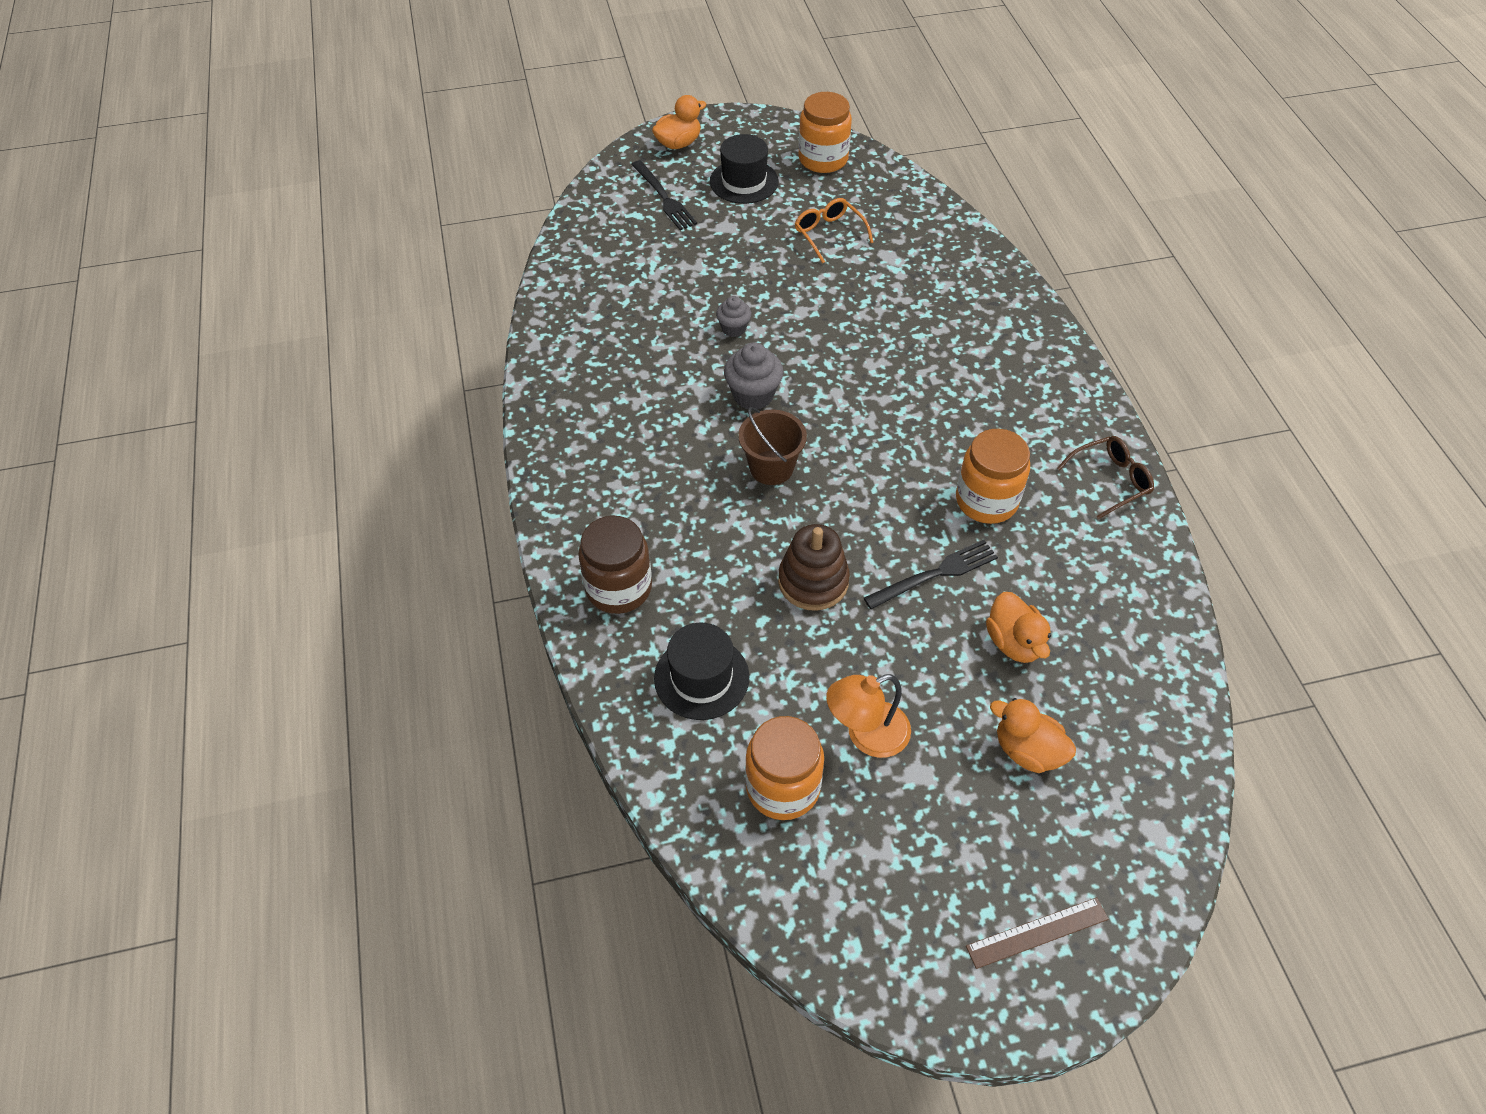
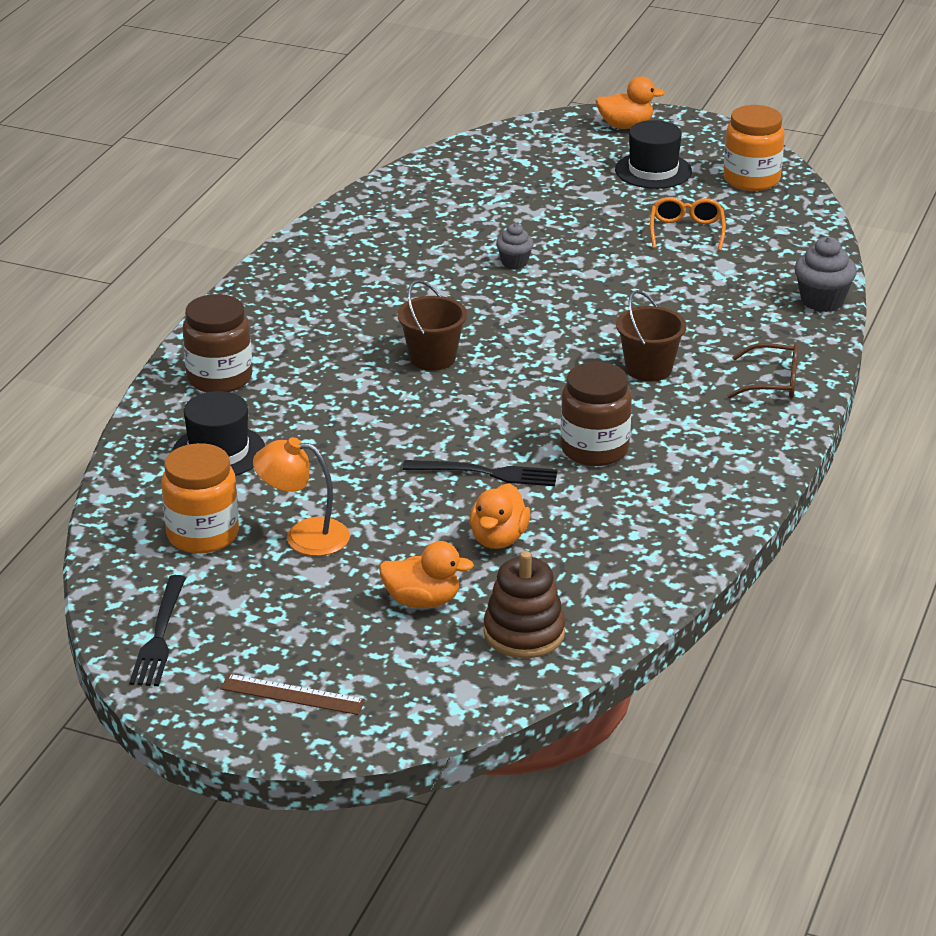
camera: 35 degrees right, 20 degrees down
black fork [631,160,697,230] -> black fork moved to [129,575,186,686]
grey cupcake [724,342,784,409] -> grey cupcake moved to [794,237,857,312]
brown stacking toy [778,524,850,611] -> brown stacking toy moved to [484,551,565,658]
orange jar [956,429,1030,524] -> brown jar [560,362,632,466]
orange duck [990,698,1076,773] -> orange duck turned 120 degrees clockwise [379,541,474,608]
brown glasses [1057,436,1154,519] -> brown glasses moved to [727,343,799,399]
none -> brown bucket [616,290,687,381]

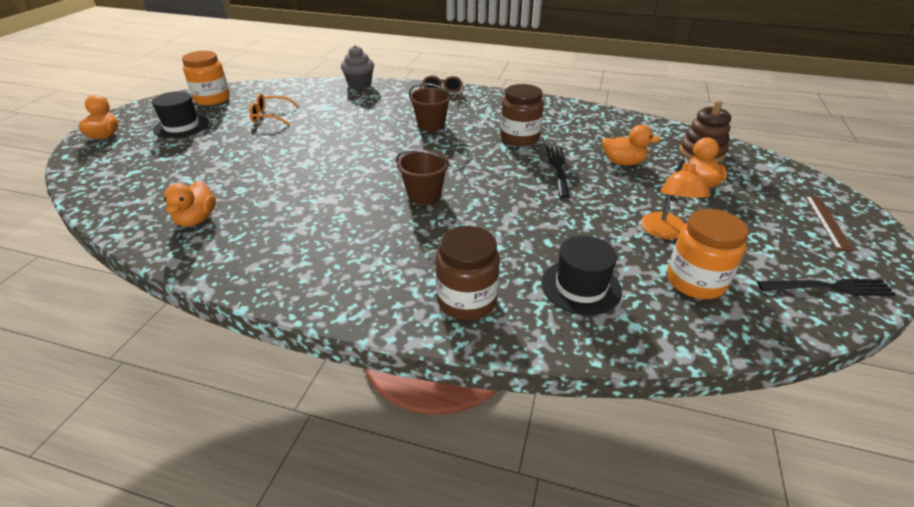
camera: 95 degrees left, 5 degrees up
grey cupcake [496,223,534,269] -> none
none -> orange duck [164,181,216,227]

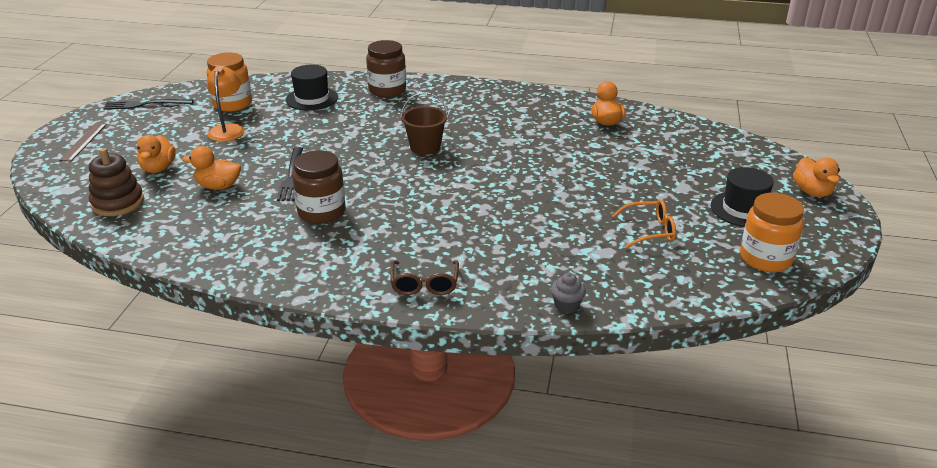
camera: 175 degrees right, 5 degrees down
grey cupcake [341,45,374,89] -> grey cupcake [551,273,586,314], size x0.63
brown bucket [409,83,452,131] -> none

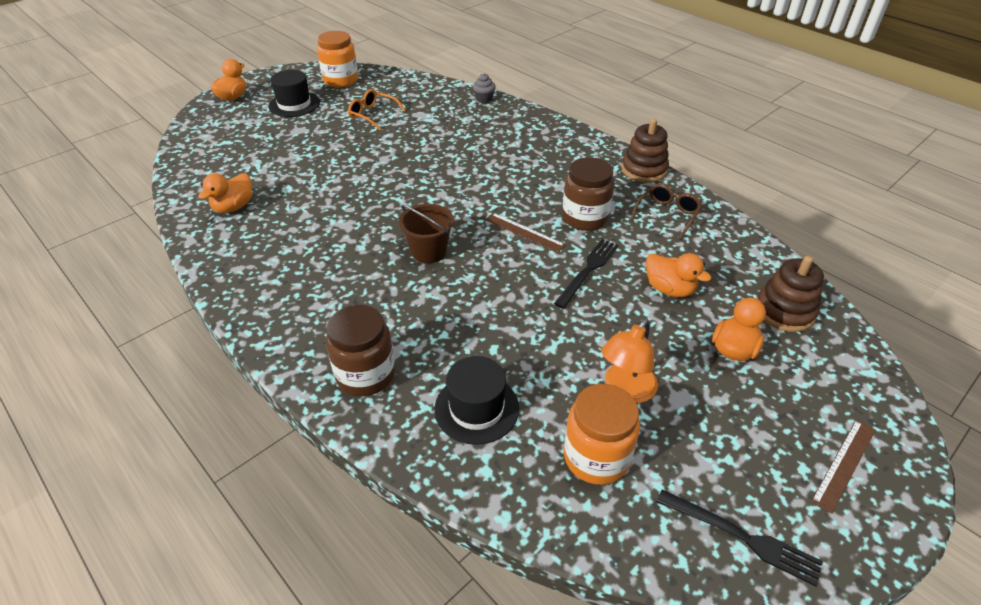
camera: 145 degrees left, 10 degrees up
brown glasses [391,260,459,295] -> brown glasses moved to [630,184,702,239]
none -> brown ruler [485,213,566,253]
none -> brown stacking toy [622,119,669,183]

